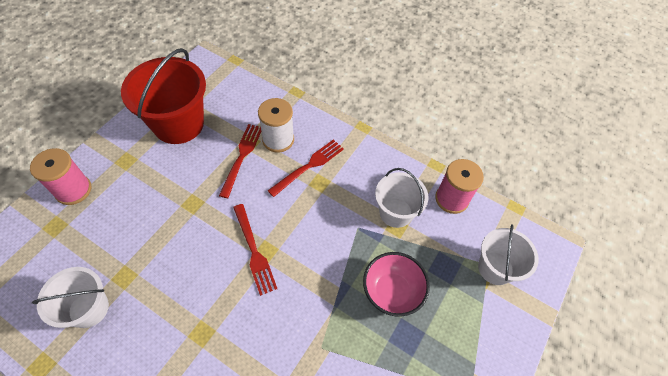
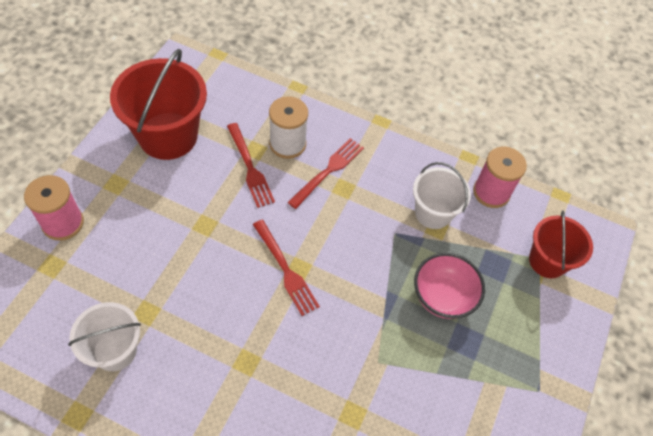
camera: 10 degrees left, 0 degrees up
red fork [219,124,261,198] -> red fork turned 150 degrees clockwise [227,123,275,208]
white bucket [478,224,539,285] -> red bucket [529,211,593,278]

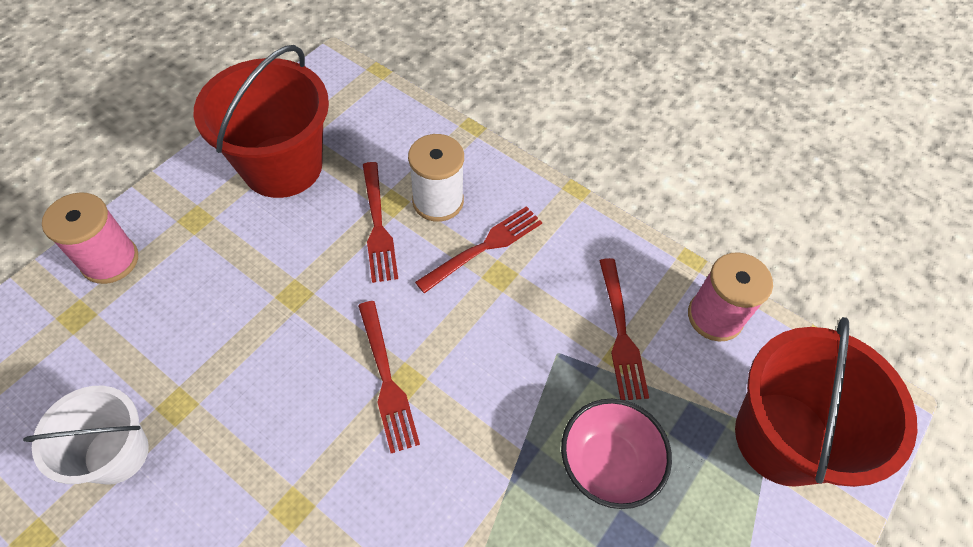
camera: 15 degrees right, 0 degrees up
white bucket [413,162,471,229] -> red fork [599,258,649,400]
red bucket [529,211,593,278] -> red bucket [735,317,918,487], size x1.64

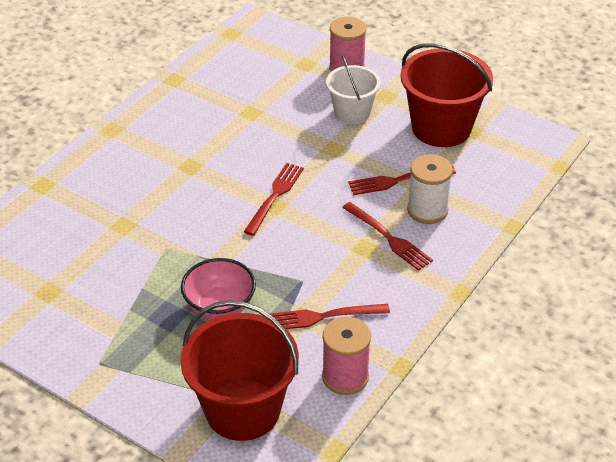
camera: 90 degrees right, 15 degrees down
white bucket [23,386,149,484] -> white bucket moved to [326,55,381,124]
red fork [358,301,420,453] -> red fork turned 135 degrees clockwise [244,163,304,236]

